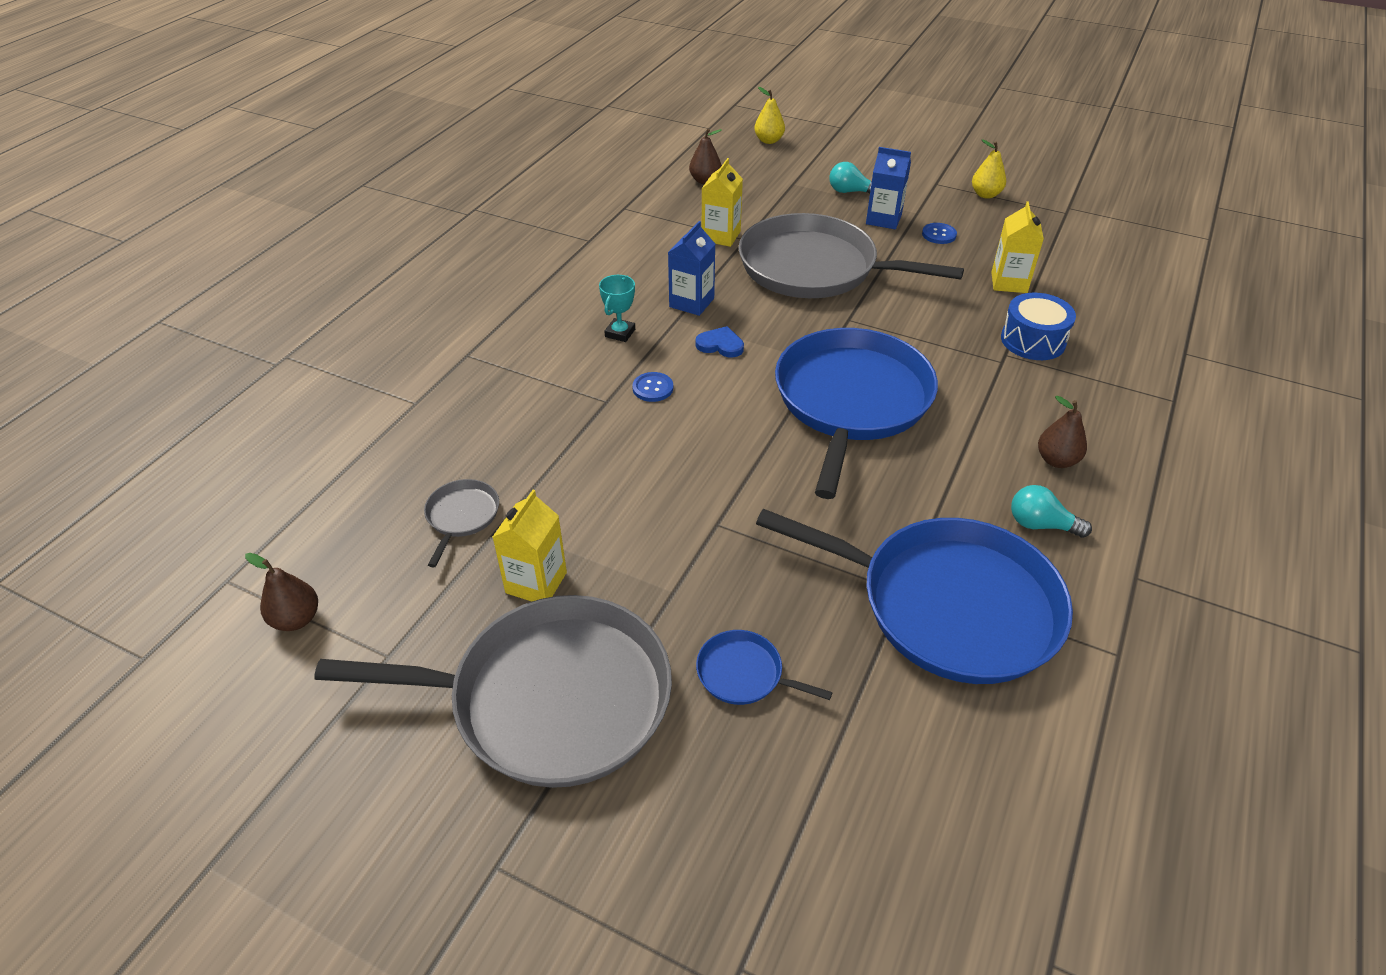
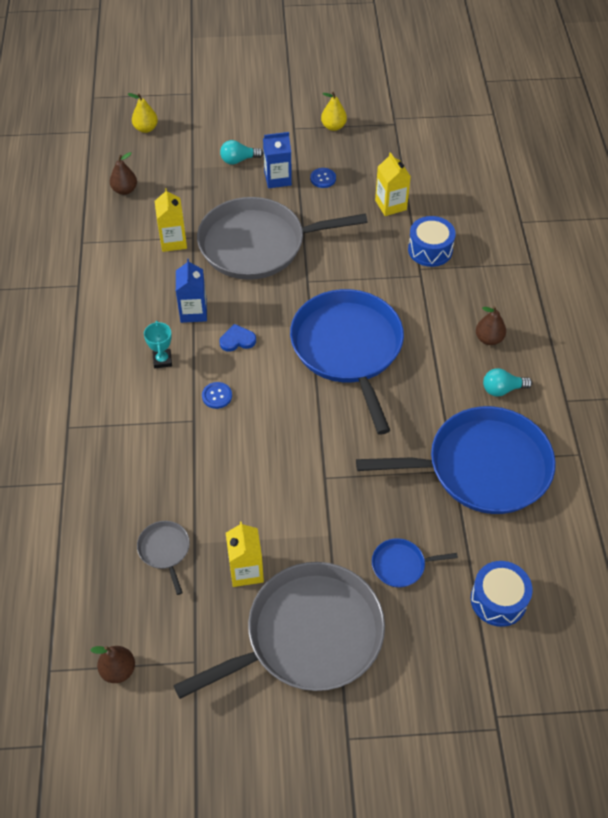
camera: 30 degrees left, 10 degrees up
none -> blue drum [470,561,533,627]

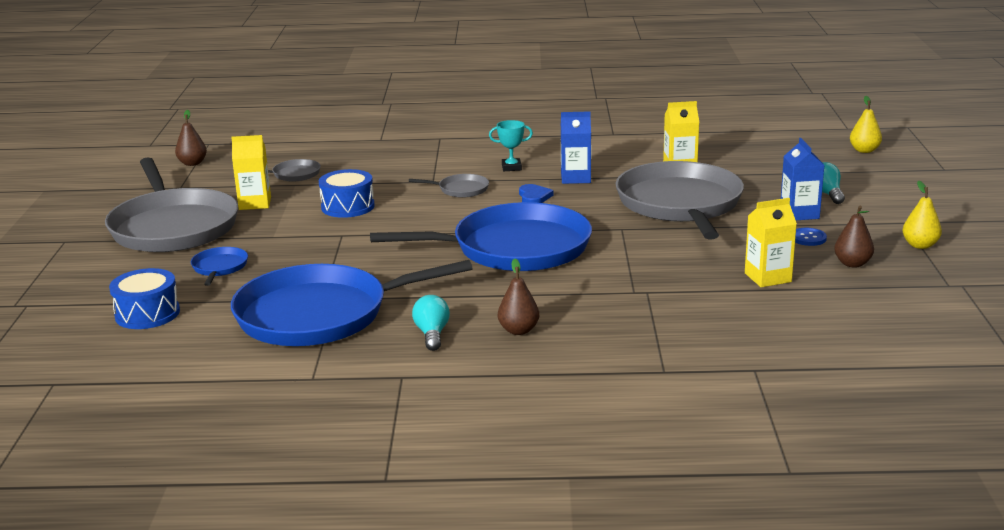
camera: 95 degrees right, 30 degrees down
brown pear [110,152,137,195] -> brown pear moved to [834,205,874,267]
blue button [202,382,232,409] -> grey pan [409,174,489,198]
blue pan [356,406,556,514] -> blue pan turned 75 degrees clockwise [231,260,473,346]
blue drum [408,216,456,267] -> blue drum moved to [319,169,375,218]

